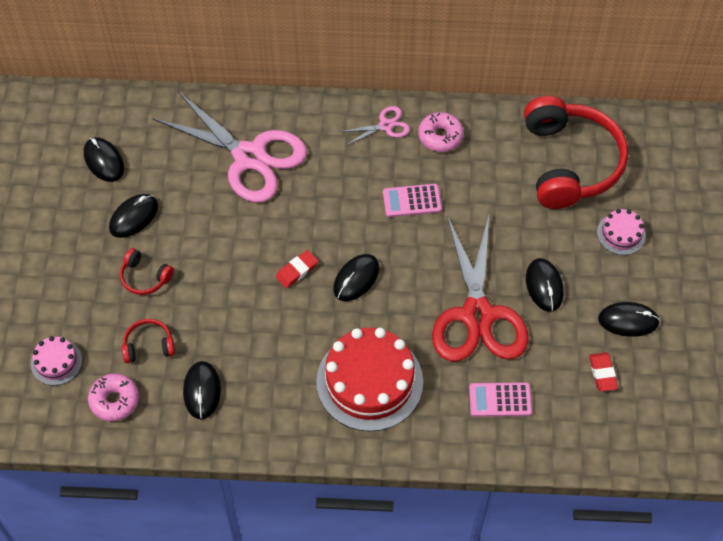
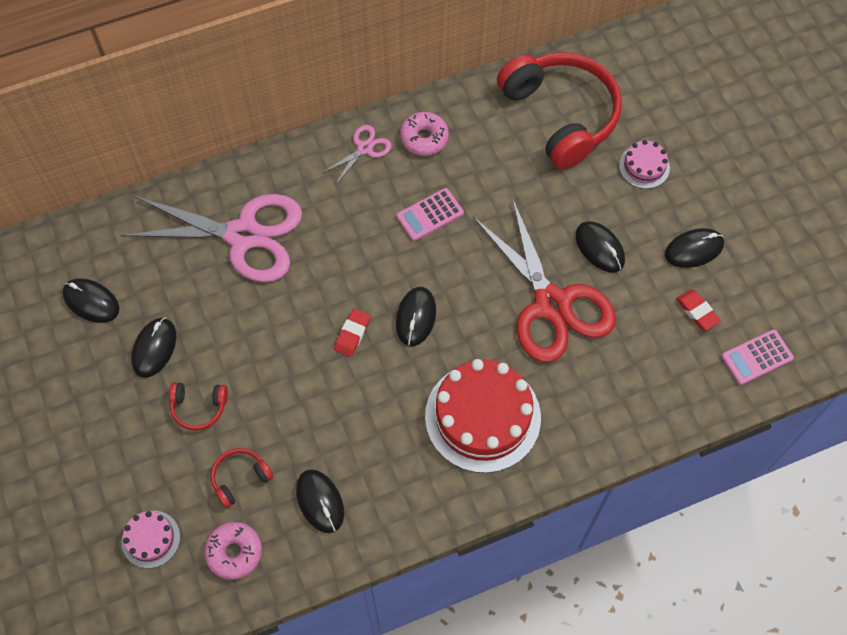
camera: 25 degrees left, 5 degrees up
pink calculator [469,382,532,417] -> pink calculator moved to [721,329,794,385]

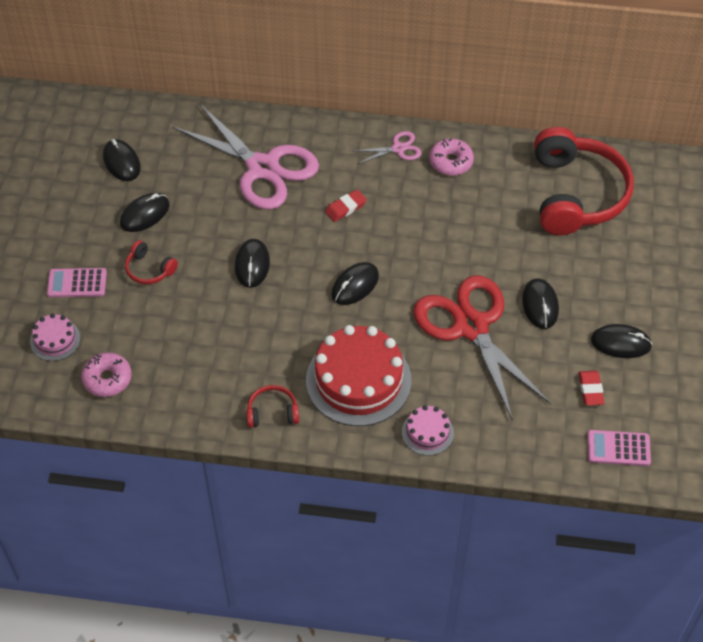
camera: 30 degrees right, 10 degrees down
red headphones [211,448,273,508] -> red headphones moved to [246,385,299,428]
black mouse [296,469,344,533] -> black mouse moved to [235,239,270,288]
red eraser [334,308,371,357] -> red eraser moved to [325,189,367,222]
pink calculator [396,188,464,241] -> pink calculator moved to [47,268,107,297]
red scissors [473,197,616,362] -> red scissors turned 150 degrees clockwise [413,276,551,421]
pink cake [619,140,670,189] -> pink cake moved to [402,405,454,456]

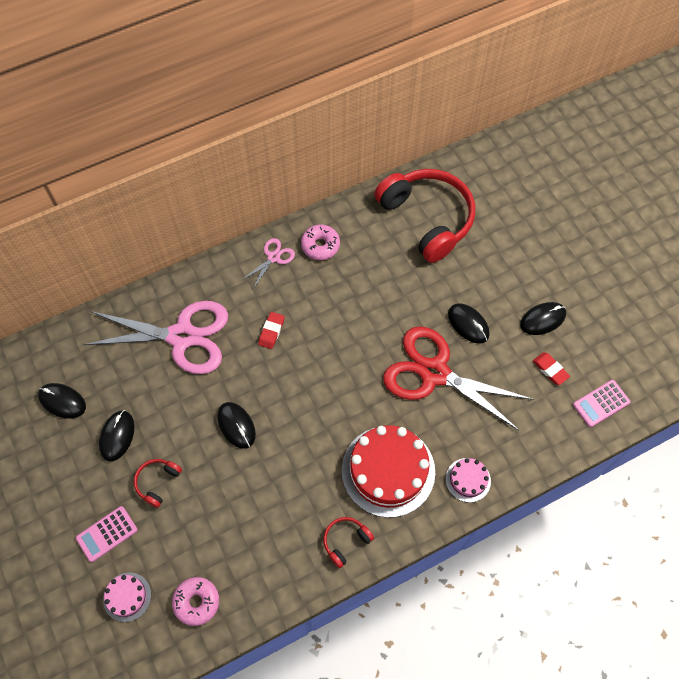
camera: 35 degrees left, 10 degrees up
red headphones [125,240,178,284] -> red headphones turned 120 degrees clockwise [134,459,182,508]
black mouse [331,262,379,305] -> none

